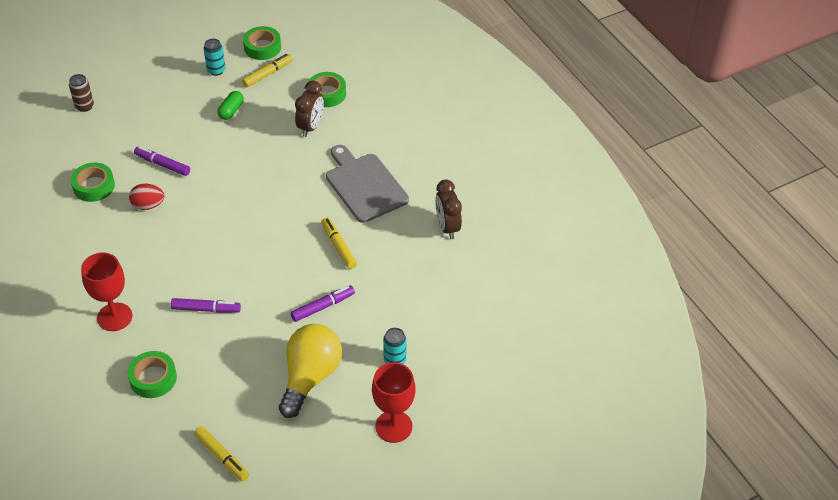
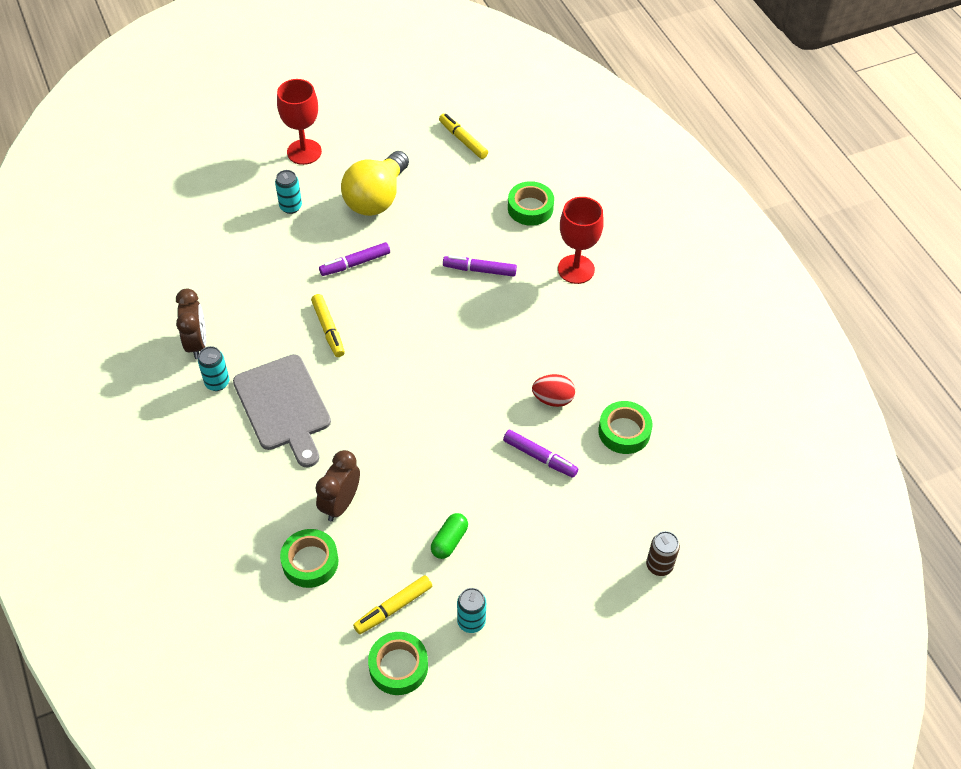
camera: 175 degrees left, 5 degrees up
none -> turquoise can [198,346,229,391]

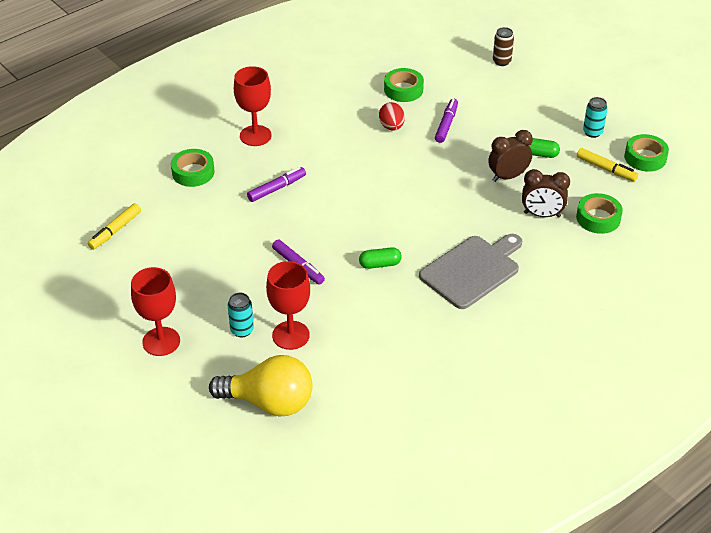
camera: 105 degrees left, 10 degrees down
brown clock [176,288,206,359] -> brown clock moved to [488,130,533,182]
turquoise can [198,346,229,391] -> none
yellow marker [311,294,345,357] -> green capsule [359,247,402,269]
yellow light bulb [341,151,409,216] -> yellow light bulb moved to [209,355,313,417]
purple marker [443,256,517,277] -> purple marker turned 120 degrees counterclockwise [247,167,306,202]
none -> red goblet [266,261,310,350]

